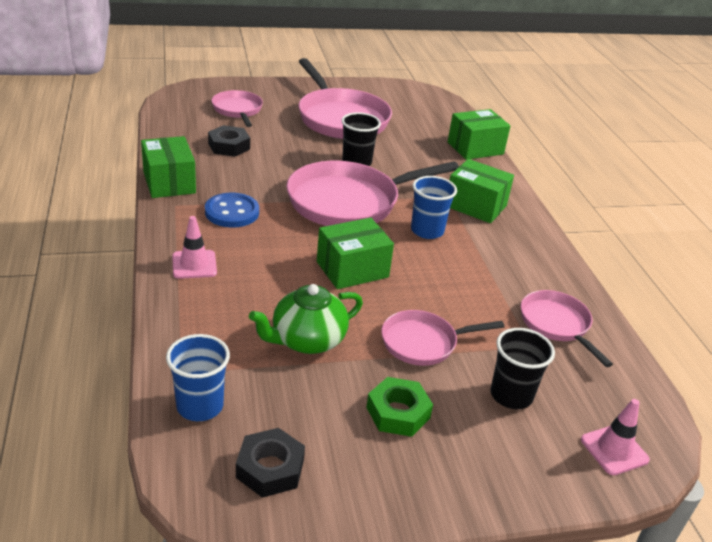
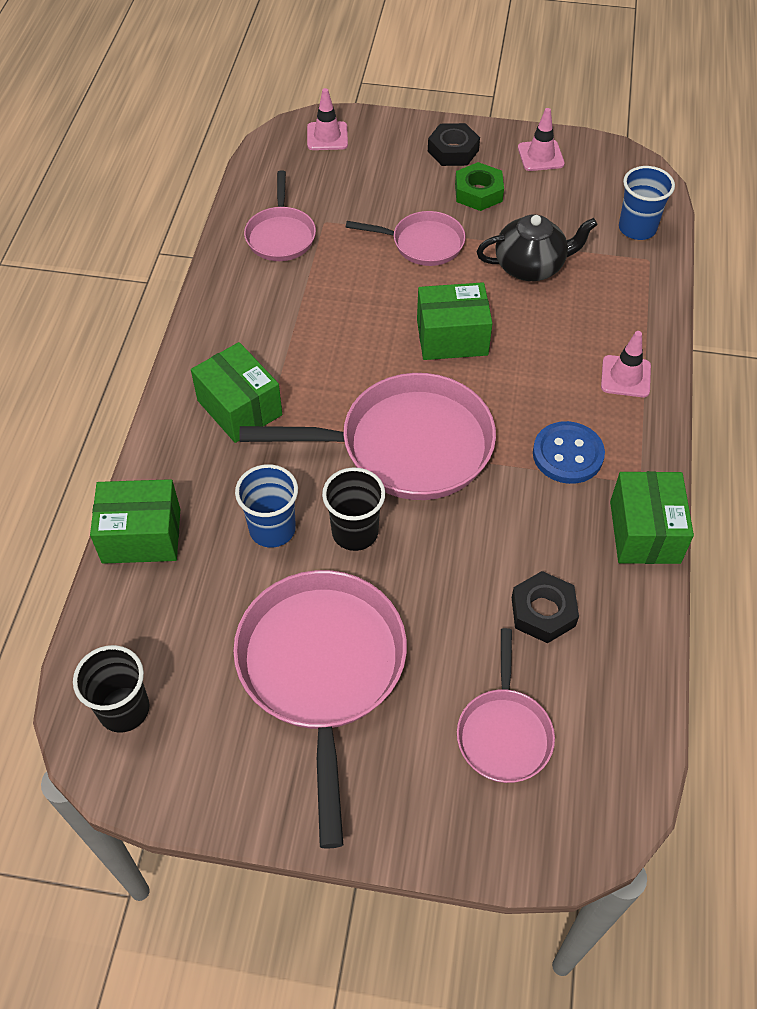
camera: 155 degrees left, 20 degrees up
black nut [236,428,305,498] -> black nut moved to [428,123,480,166]
green teapot [249,284,363,354] -> black teapot [477,215,598,281]
blue cup [411,176,457,239] -> blue cup moved to [235,464,298,548]
black cup [490,328,555,409] -> black cup moved to [73,645,150,733]
none -> pink traffic cone [518,108,565,171]

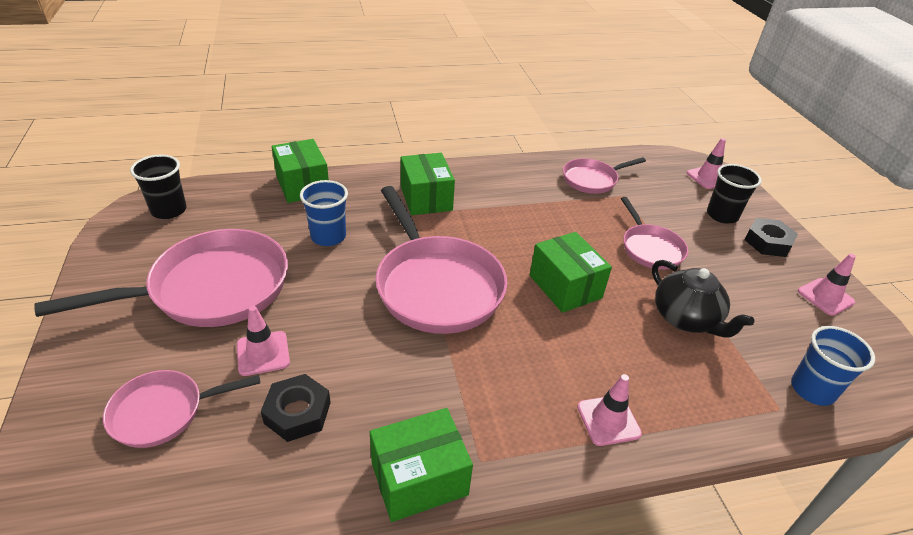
camera: 65 degrees right, 15 degrees down
green box [191,342,282,443] -> green box turned 45 degrees counterclockwise [401,153,455,215]
black cup [322,467,385,551] -> black cup moved to [707,164,762,224]
green nut [455,162,504,211] -> none
blue button [533,421,605,484] -> none
none -> pink traffic cone [237,306,290,376]

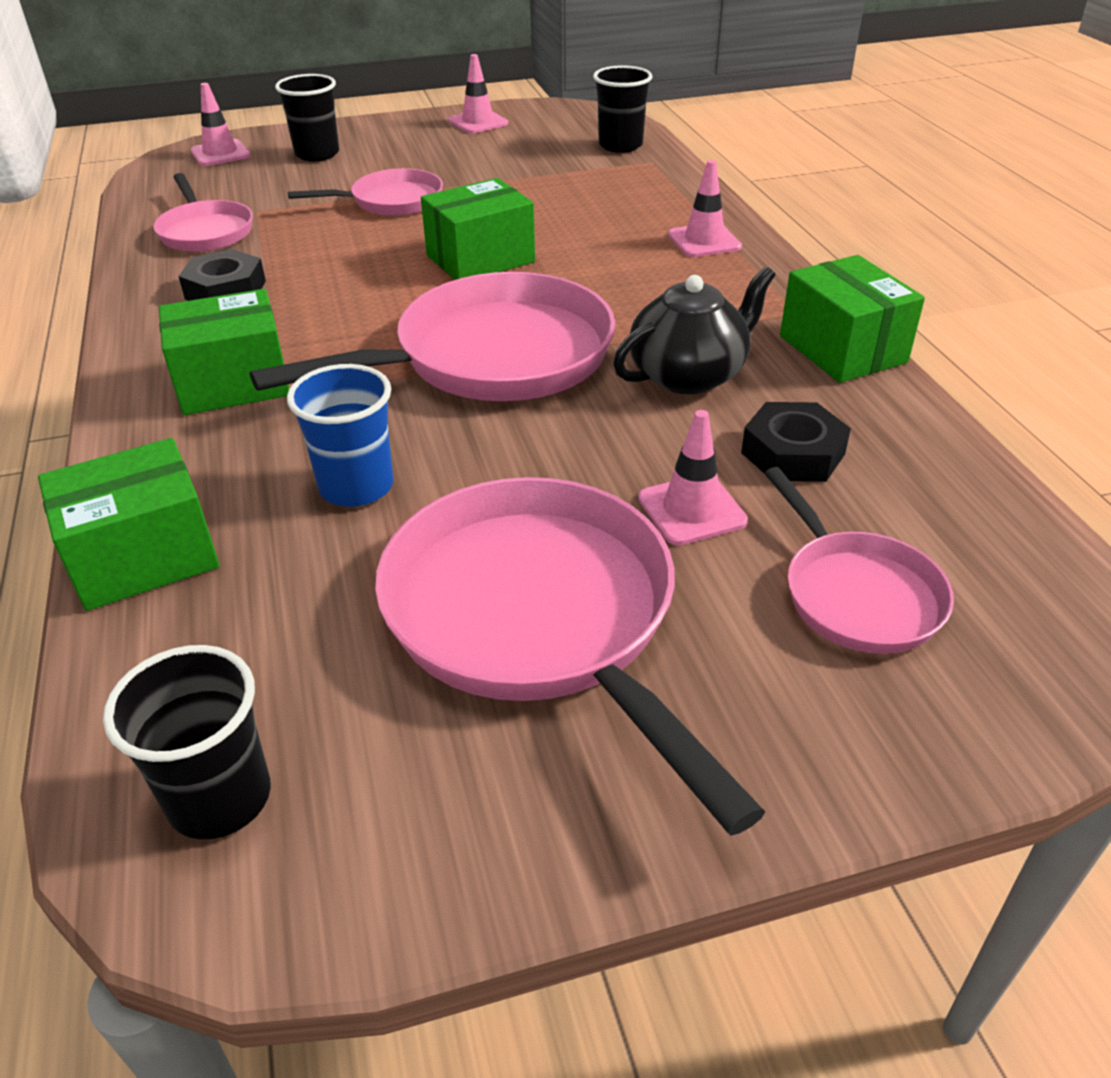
camera: 90 degrees left, 0 degrees up
black teapot [652,260,754,338] -> black teapot moved to [613,267,775,394]
black nut [745,218,798,257] -> black nut moved to [178,249,266,301]
blue cup [791,326,875,406] -> black cup [593,65,652,153]

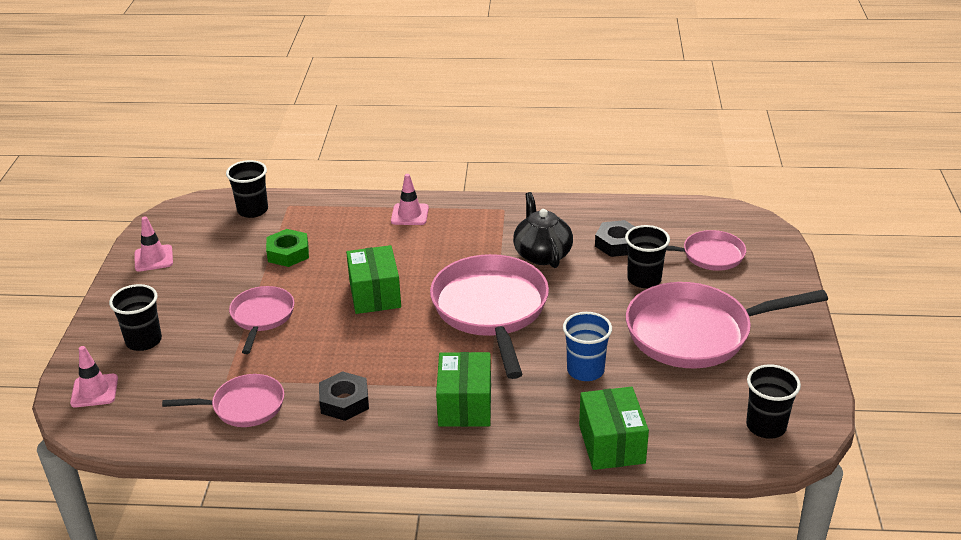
camera: 70 degrees left, 5 degrees down
pink traffic cone [638,410,748,546] -> black cup [625,225,670,288]
green box [780,255,925,383] -> none
none -> green nut [266,229,309,267]

